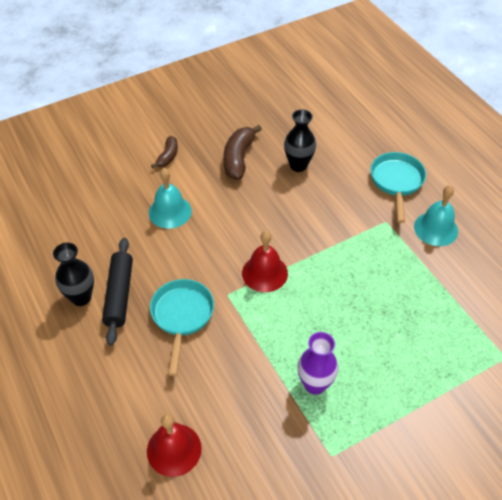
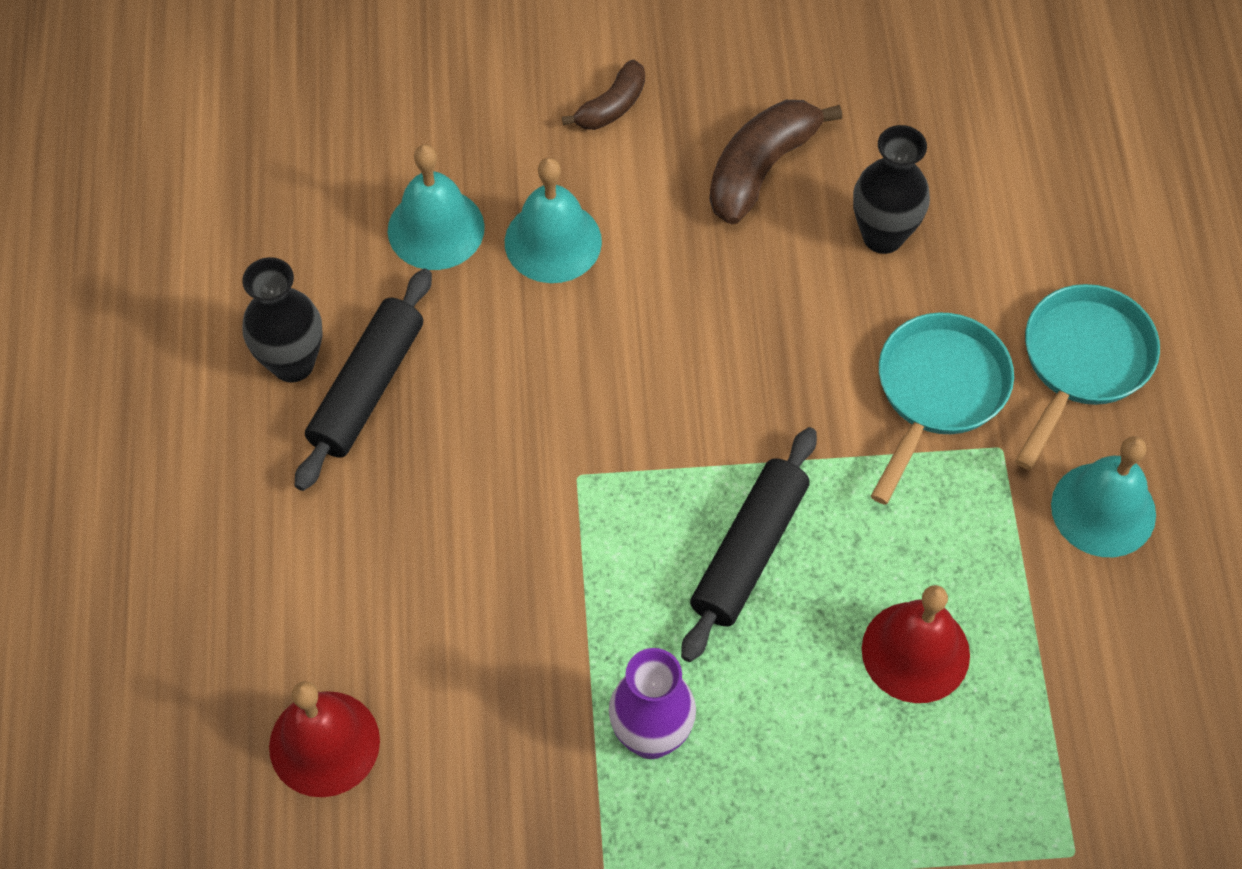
camera: 25 degrees right, 10 degrees up
turquoise pan [150,279,214,376] -> turquoise pan moved to [871,312,1014,505]
red bell [242,231,288,292] -> red bell moved to [862,585,970,703]
none -> turquoise bell [387,144,485,270]
none -> black rolling pin [681,427,817,662]

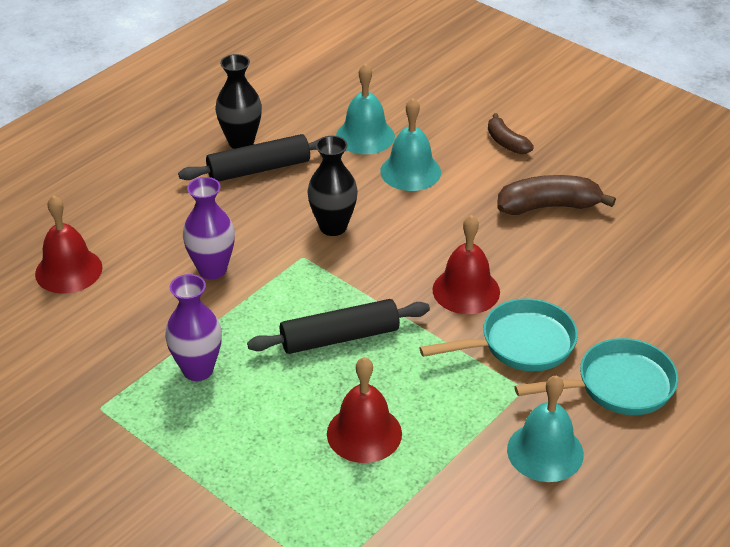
camera: 45 degrees right, 20 degrees down
brown banana [562,60,645,130] -> brown banana turned 60 degrees clockwise [488,113,534,154]
black vase [853,125,930,254] -> black vase moved to [308,136,358,236]
none -> purple vase [183,177,235,280]
none -> red bell [433,215,500,314]

